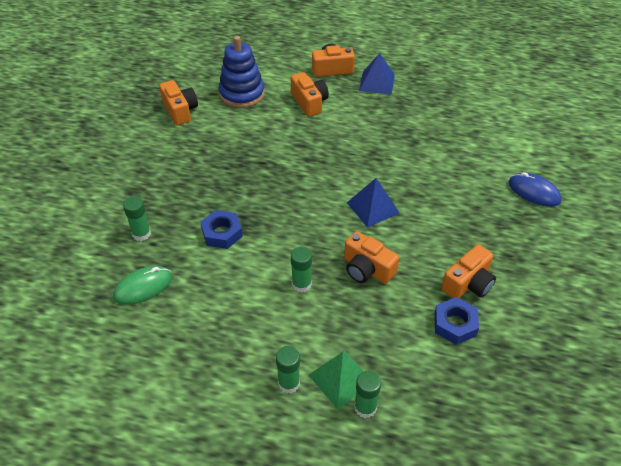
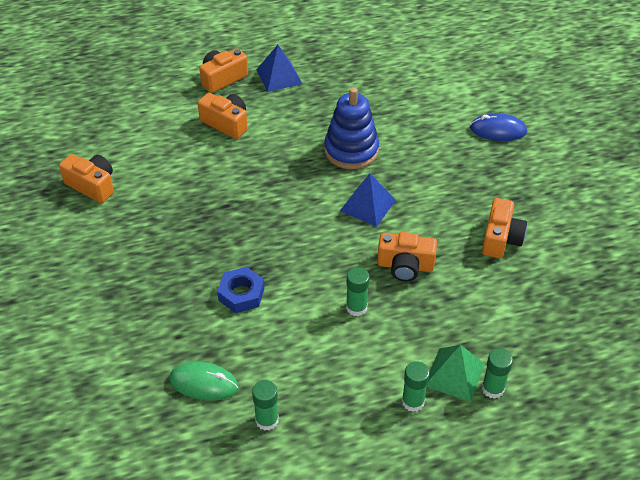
camera: 30 degrees left, 0 degrees up
green mouse [113,266,173,305] -> green mouse turned 75 degrees clockwise [169,362,238,401]
green glue stick [123,196,151,241] -> green glue stick moved to [252,380,279,431]
blue stacking toy [219,36,265,108] -> blue stacking toy moved to [324,88,379,169]
blue nut [434,297,479,345] -> none

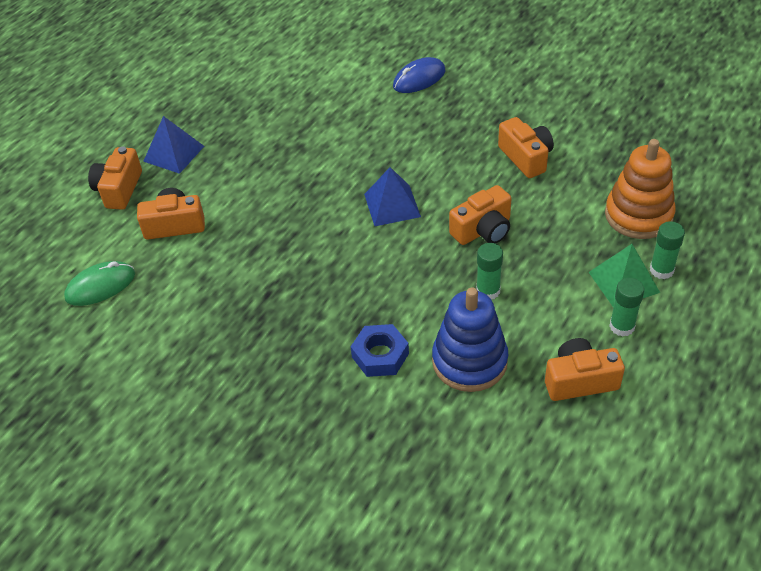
camera: 40 degrees left, 0 degrees up
orange camera [59,154,114,203] -> orange camera moved to [545,338,625,401]
green mouse [169,362,238,401] -> green mouse moved to [64,261,135,306]
green glue stick [252,380,279,431] -> none
blue stacking toy [324,88,379,169] -> blue stacking toy moved to [432,288,508,392]
none -> orange stacking toy [605,139,675,239]

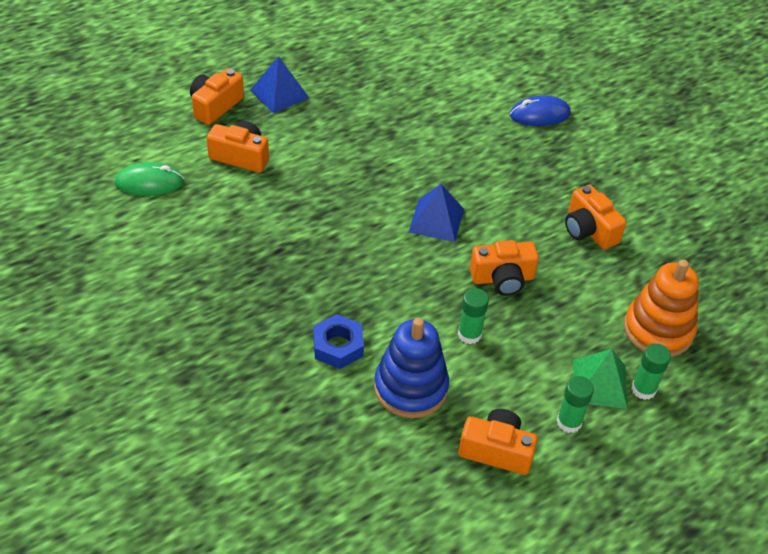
camera: 20 degrees right, 0 degrees up
orange camera [498,117,554,178] -> orange camera turned 150 degrees clockwise [565,185,626,249]

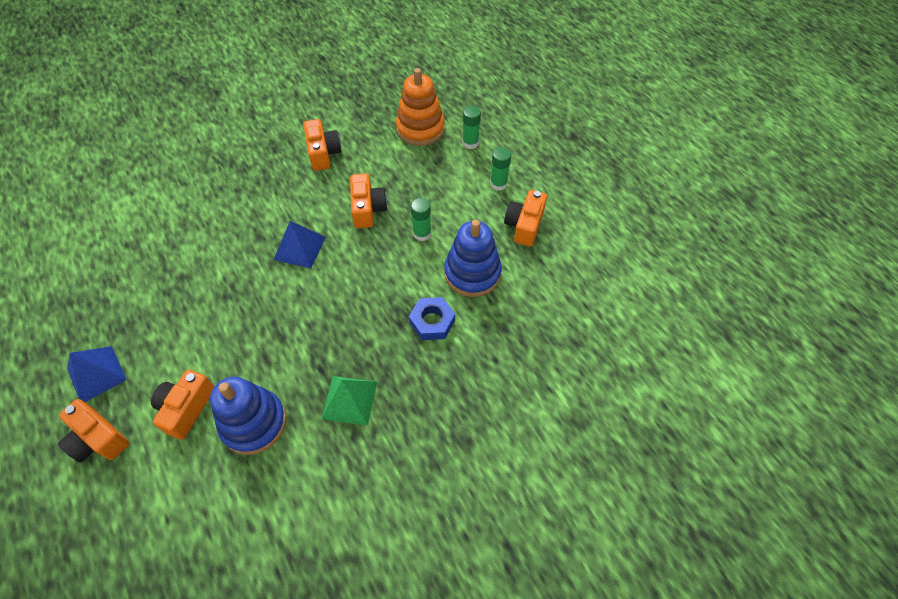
camera: 85 degrees left, 10 degrees up
green mouse [115,162,184,196] -> none
blue mouse [510,95,571,126] -> none
orange camera [565,185,626,249] -> orange camera turned 75 degrees counterclockwise [303,119,341,171]
green pyramid [573,349,627,409] -> green pyramid moved to [322,376,377,425]
none -> blue stacking toy [210,377,286,455]

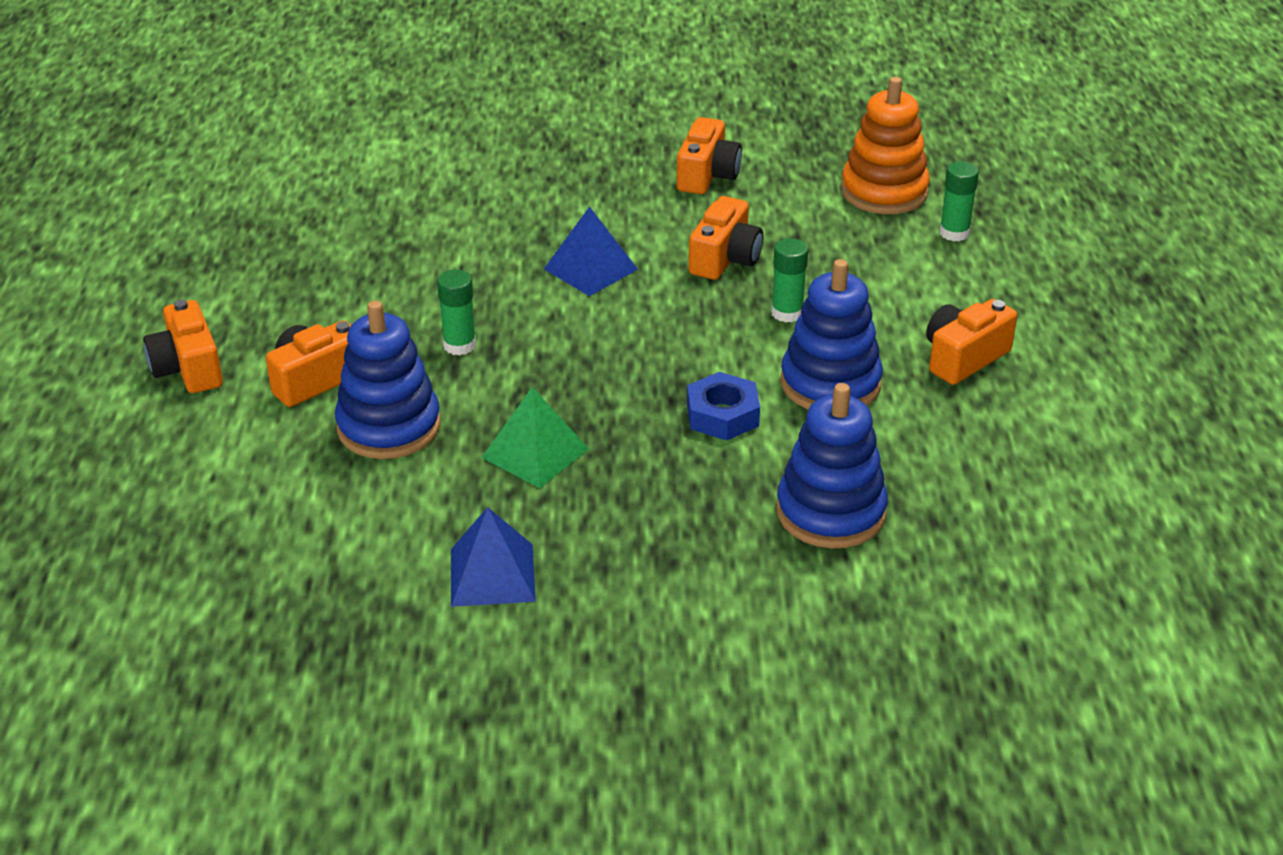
camera: 30 degrees right, 20 degrees down
blue pyramid [67,346,127,402] -> blue pyramid moved to [451,507,536,607]
green glue stick [490,147,511,191] -> green glue stick moved to [437,270,476,356]
none -> blue stacking toy [776,383,888,548]

